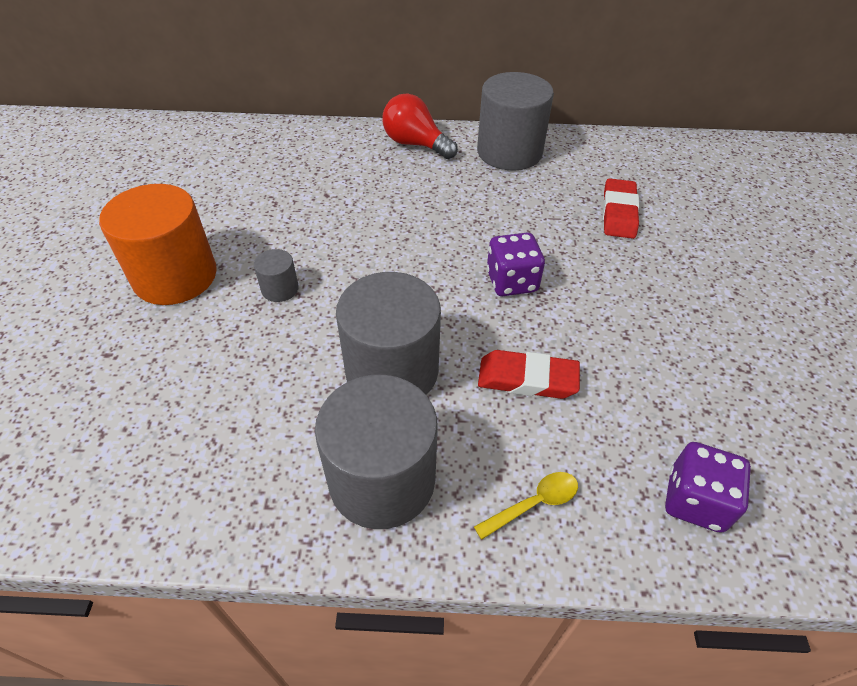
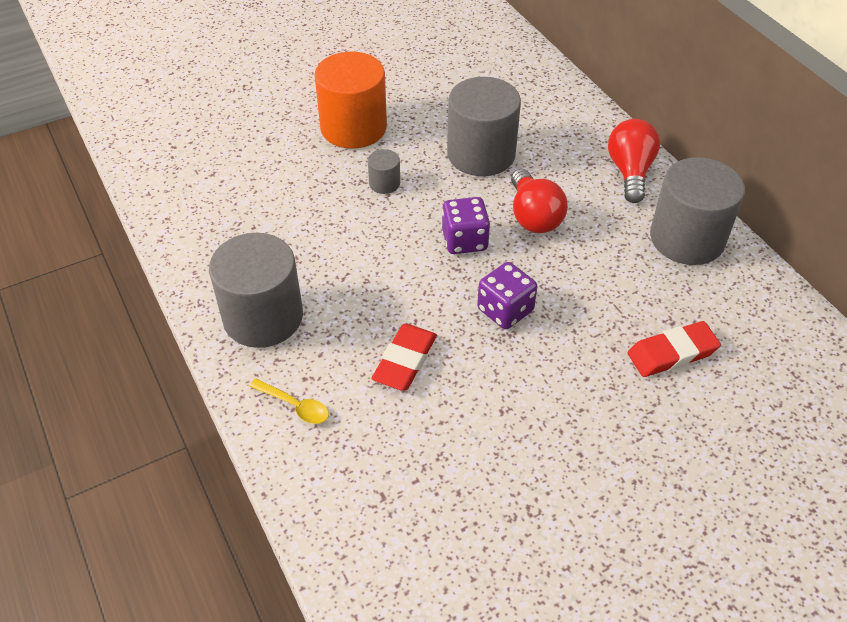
camera: 60 degrees right, 0 degrees up
grey cylinder [336,272,441,395] -> grey cylinder moved to [447,77,521,176]
red eraser [478,350,580,399] -> red eraser turned 45 degrees clockwise [371,324,437,391]
purple dice [665,442,751,533] -> purple dice moved to [442,197,490,254]
none -> red light bulb [511,169,568,233]

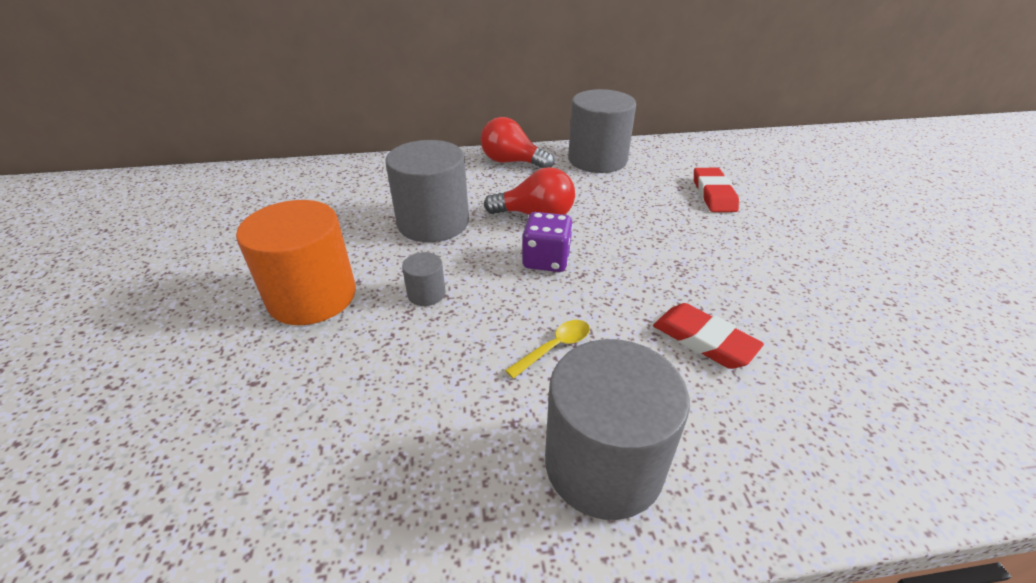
camera: 70 degrees left, 10 degrees down
yellow spoon [249,378,329,424] -> yellow spoon moved to [505,320,590,379]
purple dice [477,262,538,329] -> none

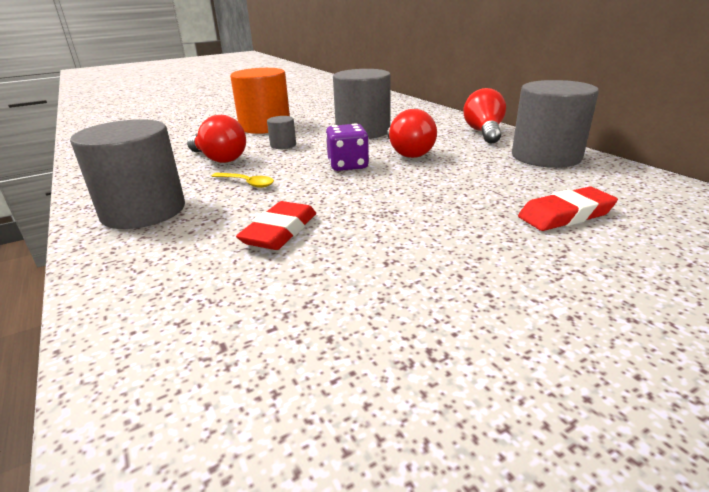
camera: 70 degrees right, 10 degrees down
none -> red light bulb [187,115,246,163]

